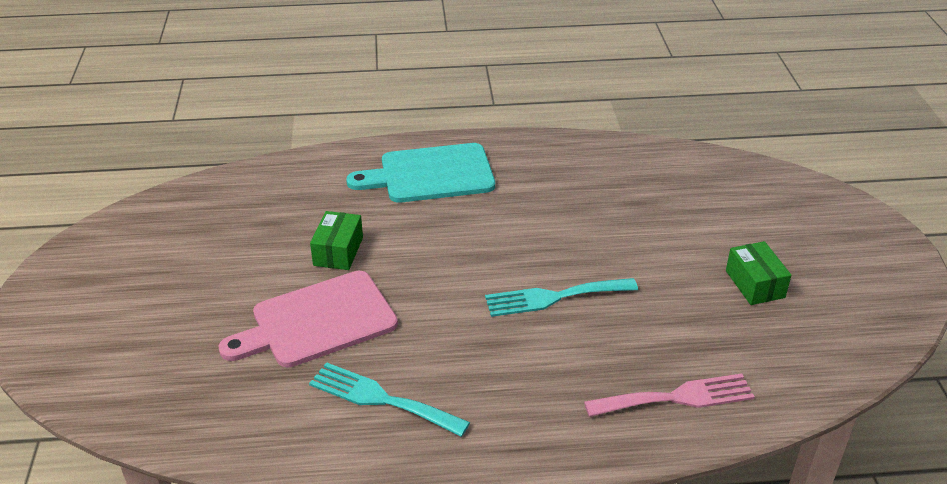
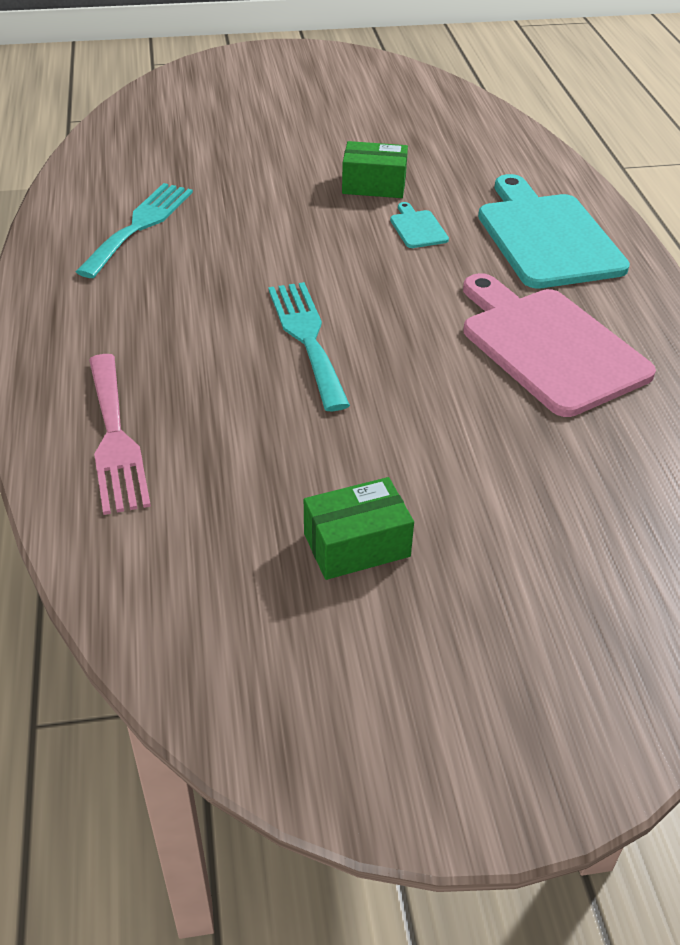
camera: 85 degrees right, 5 degrees up
pink cutting board [219,271,398,368] -> pink cutting board moved to [463,273,656,417]
none -> turquoise cutting board [390,202,449,248]

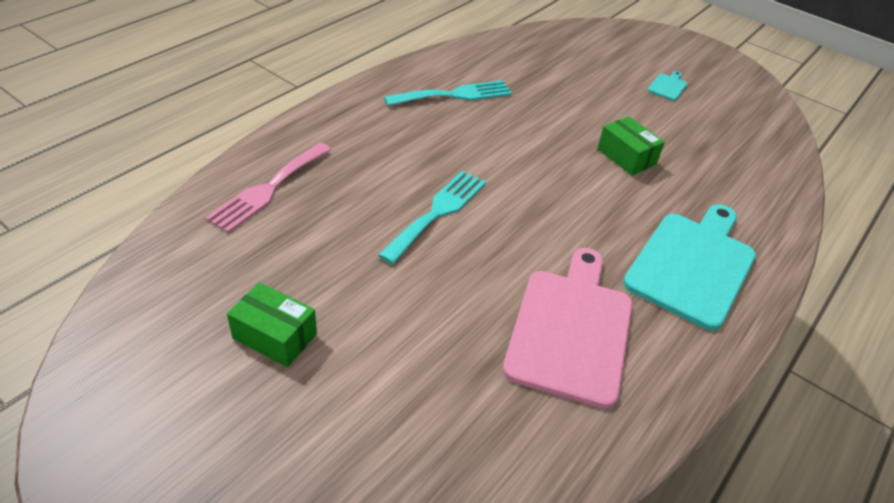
camera: 45 degrees right, 0 degrees up
turquoise cutting board [390,202,449,248] -> turquoise cutting board moved to [648,71,687,101]

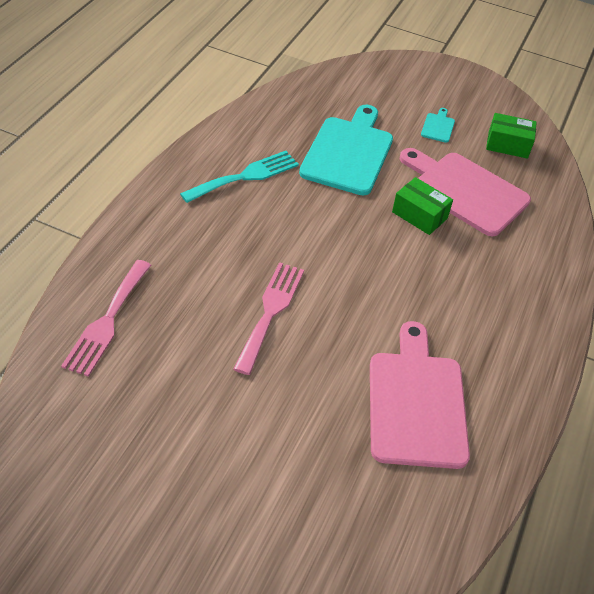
camera: 15 degrees left, 5 degrees up
green box [227,282,317,367] -> green box moved to [486,113,537,159]
turquoise fork [378,170,486,264] -> pink fork [233,262,304,375]
turquoise cutting board [623,204,756,331] -> turquoise cutting board moved to [299,105,393,195]
none -> pink cutting board [400,148,531,237]

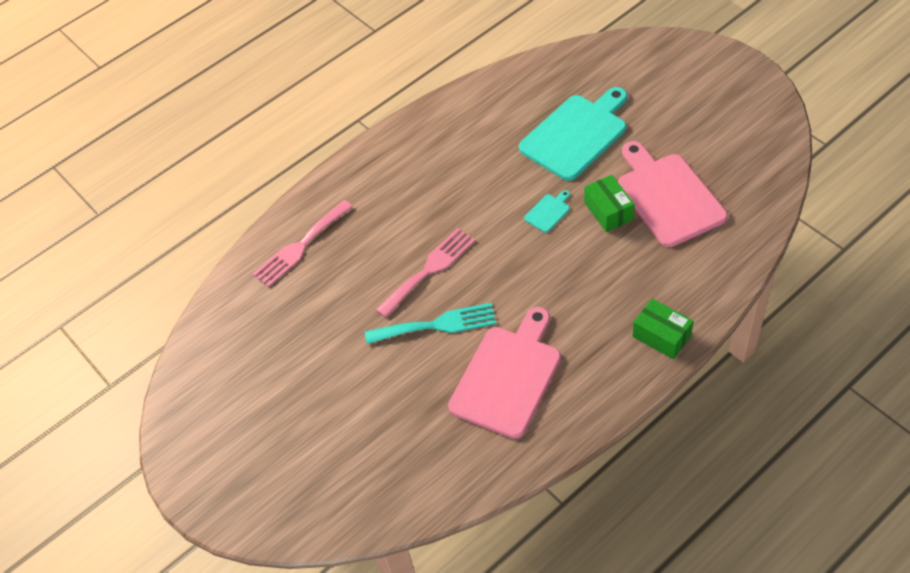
camera: 35 degrees right, 5 degrees up
turquoise fork [180,151,299,203] -> turquoise fork moved to [365,303,496,344]
turquoise cutting board [421,108,455,143] -> turquoise cutting board moved to [524,190,570,233]
green box [486,113,537,159] -> green box moved to [633,299,694,359]

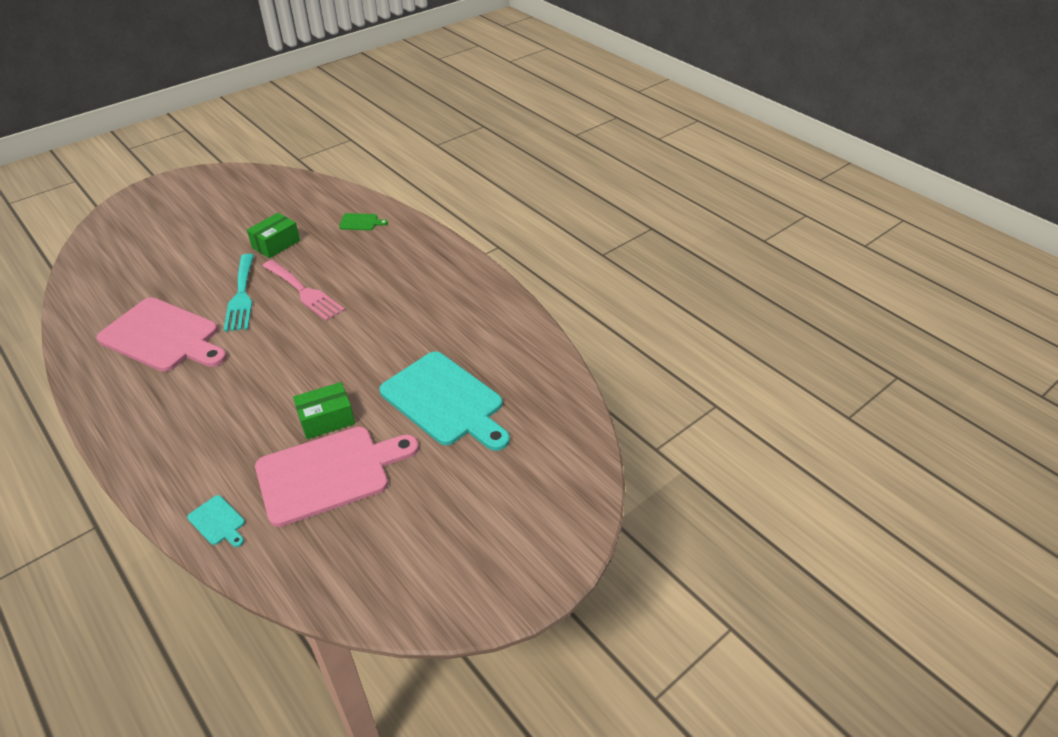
camera: 85 degrees right, 10 degrees down
pink fork [252,200,353,287] -> green cutting board [339,213,388,230]
turquoise cutting board [524,190,570,233] -> turquoise cutting board moved to [187,495,245,547]
green box [633,299,694,359] -> green box moved to [247,213,300,258]

